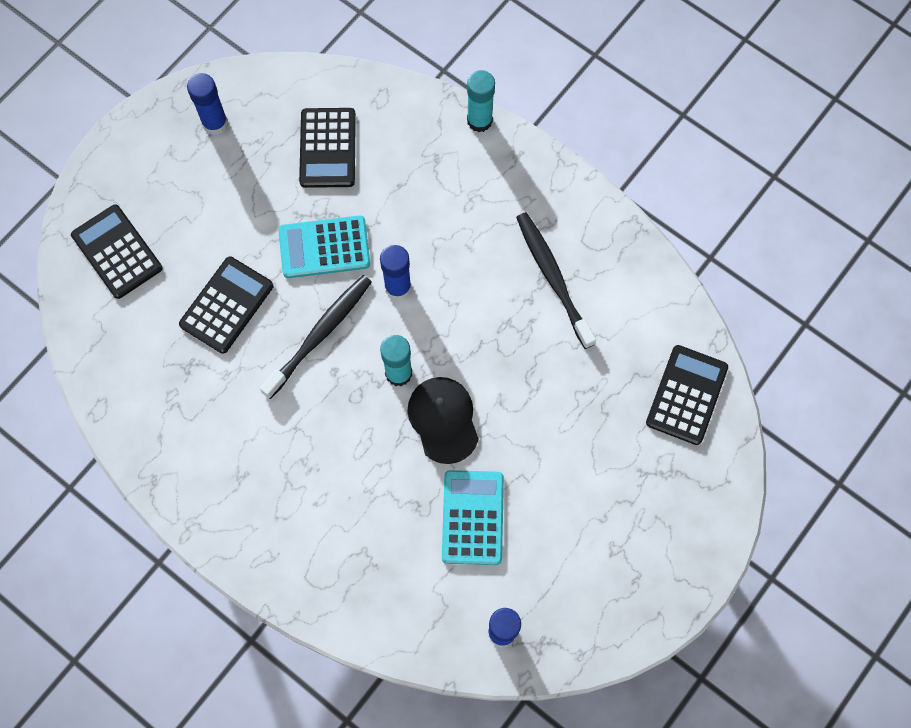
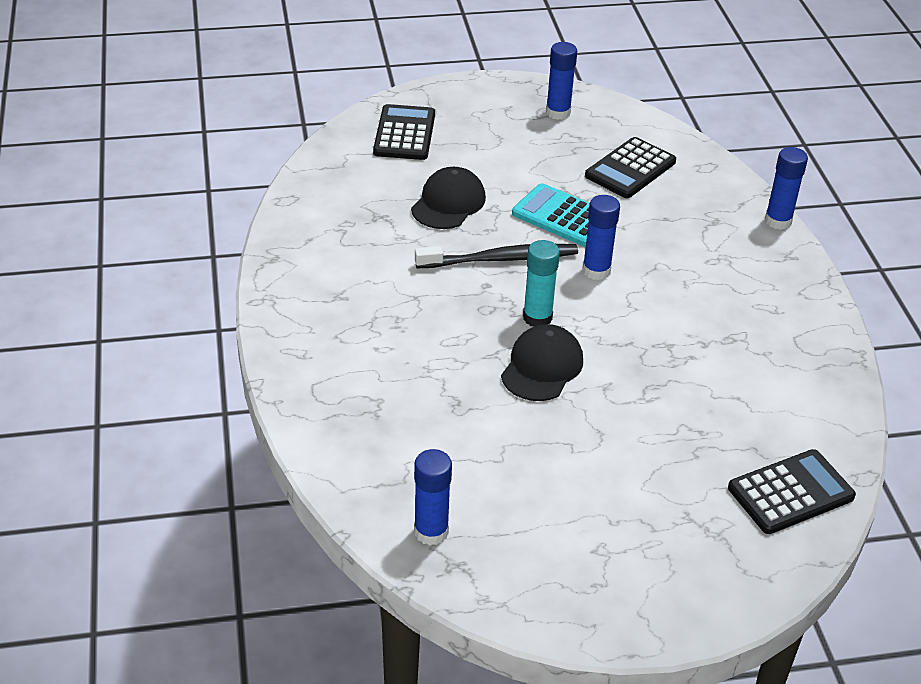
camera: 40 degrees right, 30 degrees down
black calculator [179,256,273,354] -> black cap [411,167,486,229]
turquoise calculator [442,470,504,565] -> none
turquoise glue stick [467,70,495,132] -> blue glue stick [765,147,808,230]
black toothbrush [516,212,596,349] -> none

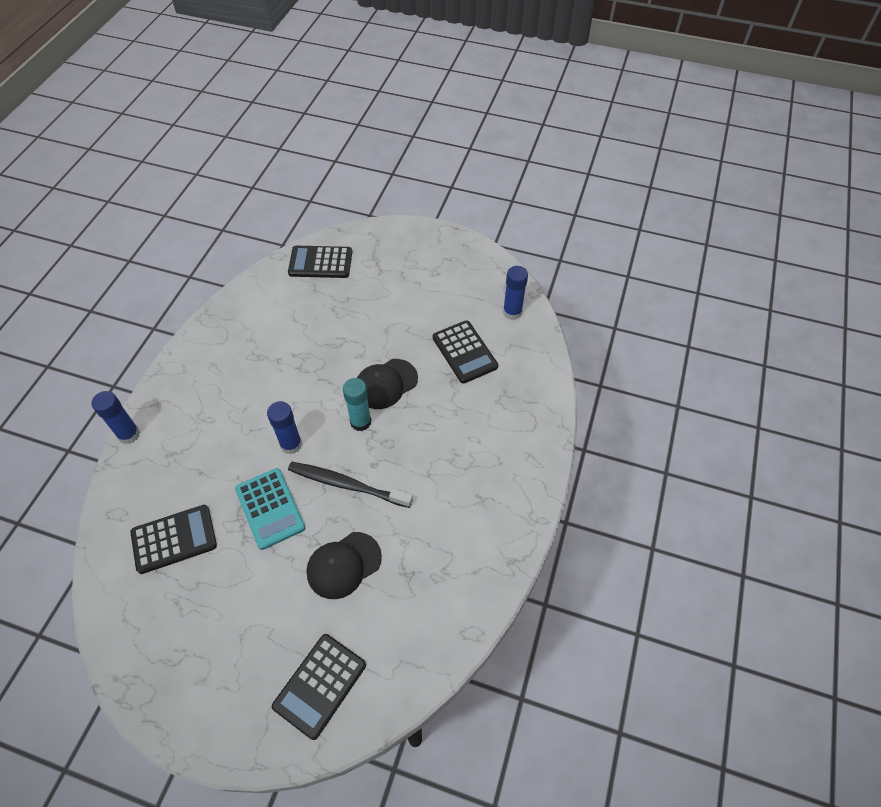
camera: 150 degrees left, 15 degrees up
blue glue stick [546,42,577,120] -> none
none -> black calculator [433,320,498,384]

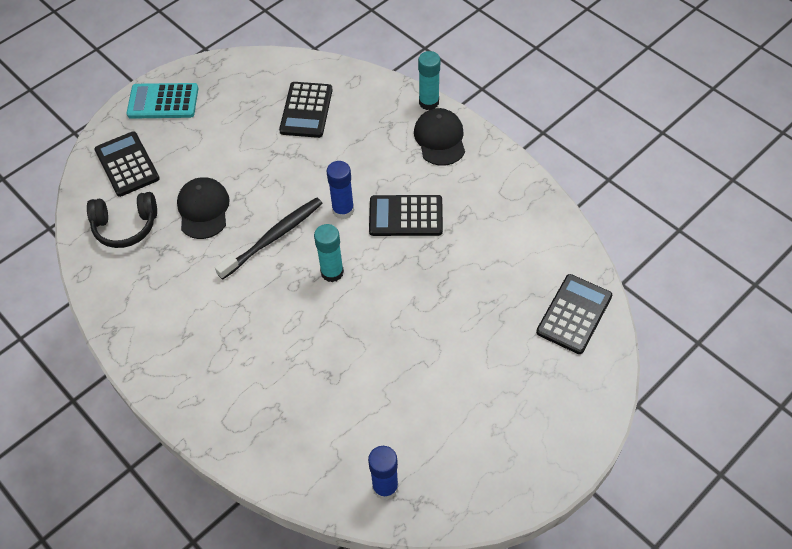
camera: 120 degrees right, 0 degrees up
blue glue stick [92,391,140,444] -> turquoise glue stick [418,51,440,110]
turquoise calculator [235,468,306,550] -> turquoise calculator moved to [127,83,198,119]
black cap [357,359,418,409] -> black cap moved to [414,108,465,166]
black calculator [433,320,498,384] -> black calculator moved to [369,195,443,236]
none -> black headphones [87,192,157,248]

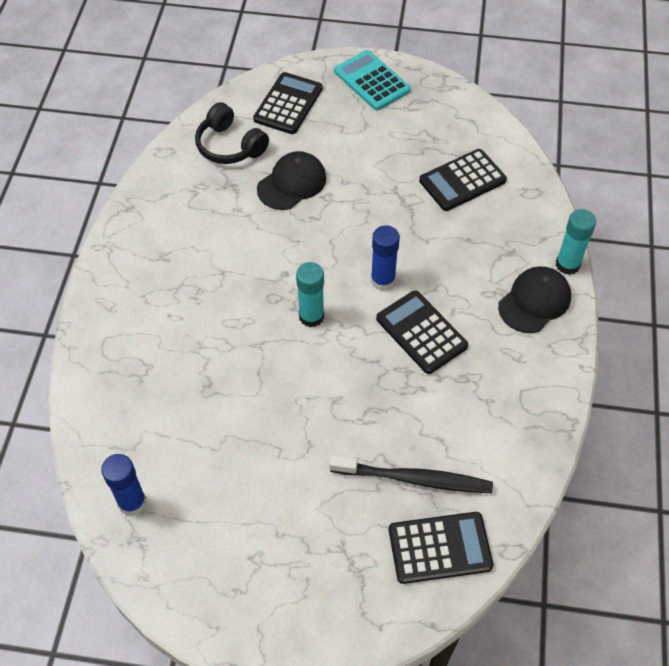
camera: 50 degrees right, 0 degrees up
black toothbrush [215,197,323,280] -> black toothbrush moved to [330,455,493,493]

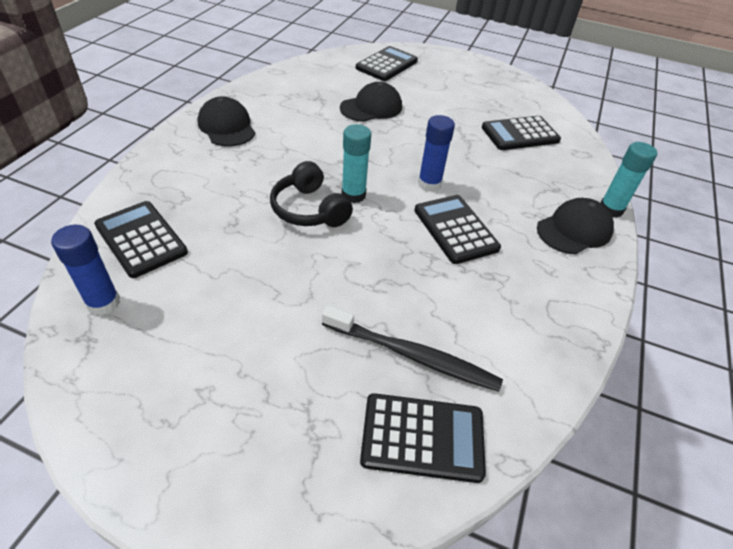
camera: 10 degrees right, 10 degrees down
black headphones [195,102,269,164] -> black headphones moved to [270,161,353,227]
turquoise calculator [334,50,410,110] -> none
none -> black calculator [94,201,188,278]
none -> black cap [197,96,255,147]

